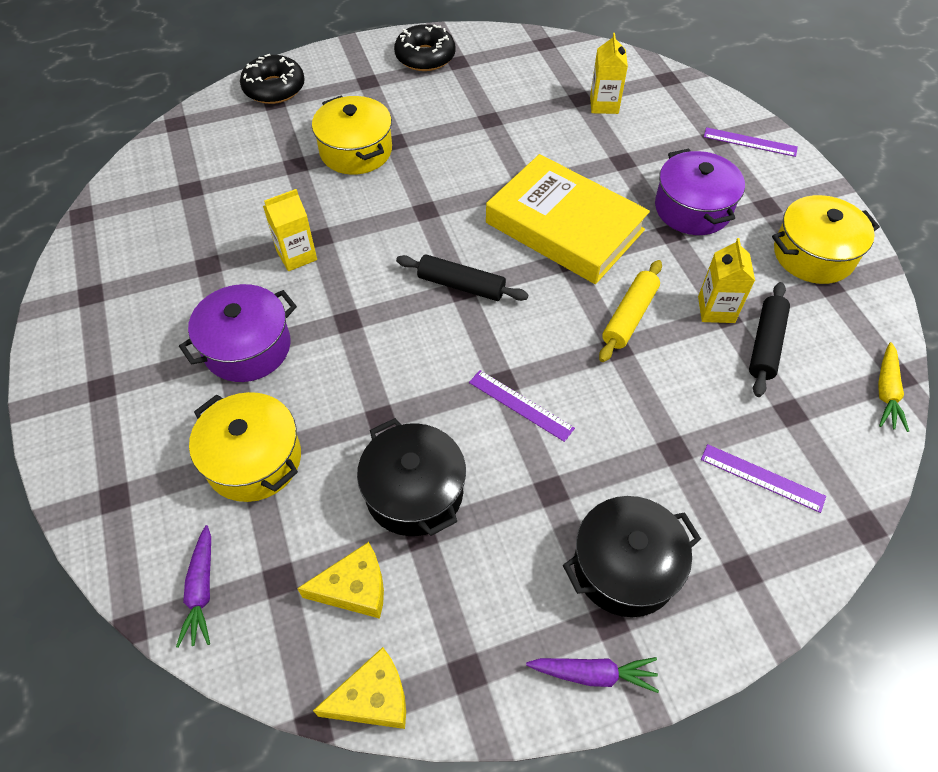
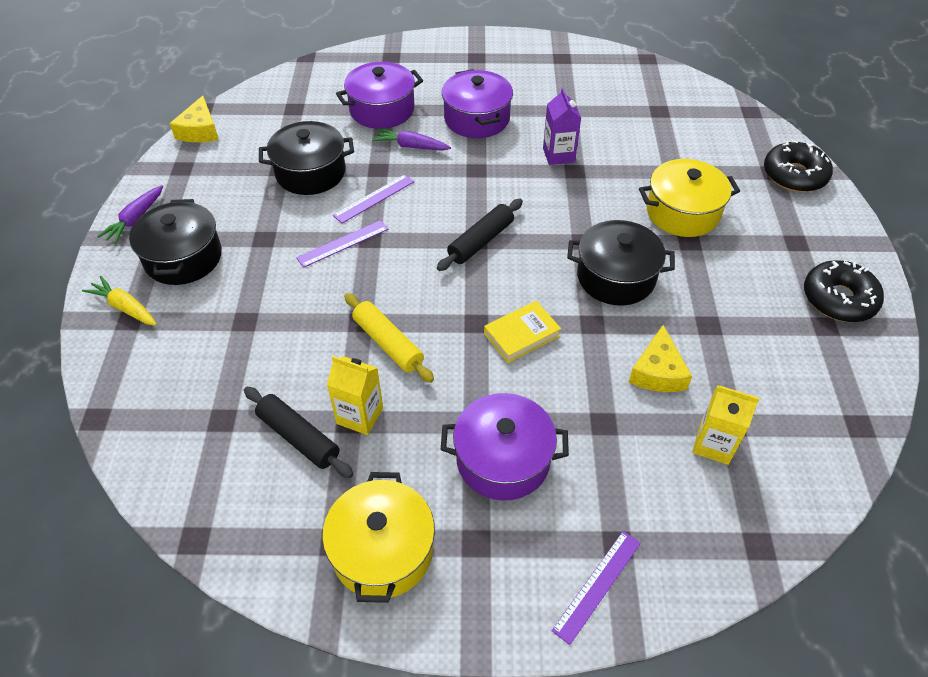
camera: 110 degrees right, 5 degrees down
purple carrot [176,525,211,648] -> purple carrot moved to [372,128,451,151]
yellow pot [189,392,301,502] -> purple pot [336,62,423,129]
yellow carton [263,189,317,271] -> purple carton [543,88,581,165]
yellow cheese [297,542,384,619] -> yellow cheese moved to [629,325,692,392]
yellow book [486,154,650,284] -> yellow book [484,301,561,363], size x0.45
purple ruler [701,444,826,513] -> purple ruler moved to [333,174,414,223]
yellow carrot [878,342,909,432] -> yellow carrot moved to [82,276,157,326]
none -> black pot [567,220,675,306]

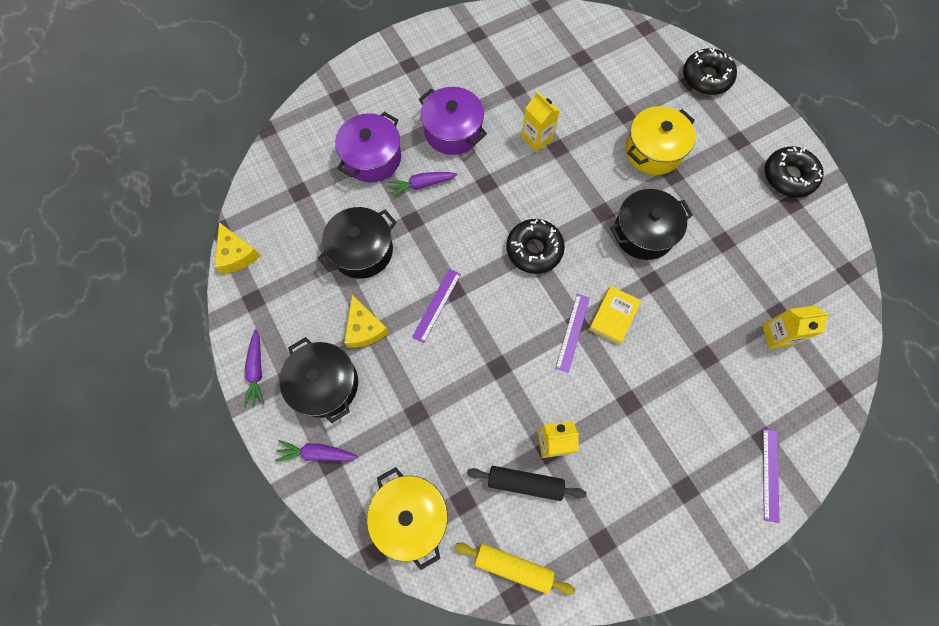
camera: 30 degrees left, 20 degrees up
yellow carrot [82,276,157,326] -> purple carrot [275,440,358,462]
yellow pot [322,472,435,603] -> yellow pot moved to [367,467,448,570]
purple ruler [333,174,414,223] -> purple ruler moved to [555,294,590,373]
yellow rolling pin [344,293,434,383] -> yellow rolling pin moved to [455,543,575,595]
black rolling pin [437,199,523,271] -> black donut [506,219,565,274]
purple pot [441,393,569,501] -> none
purple carton [543,88,581,165] -> yellow carton [521,91,560,152]
yellow cheese [629,325,692,392] -> yellow cheese moved to [344,295,389,348]

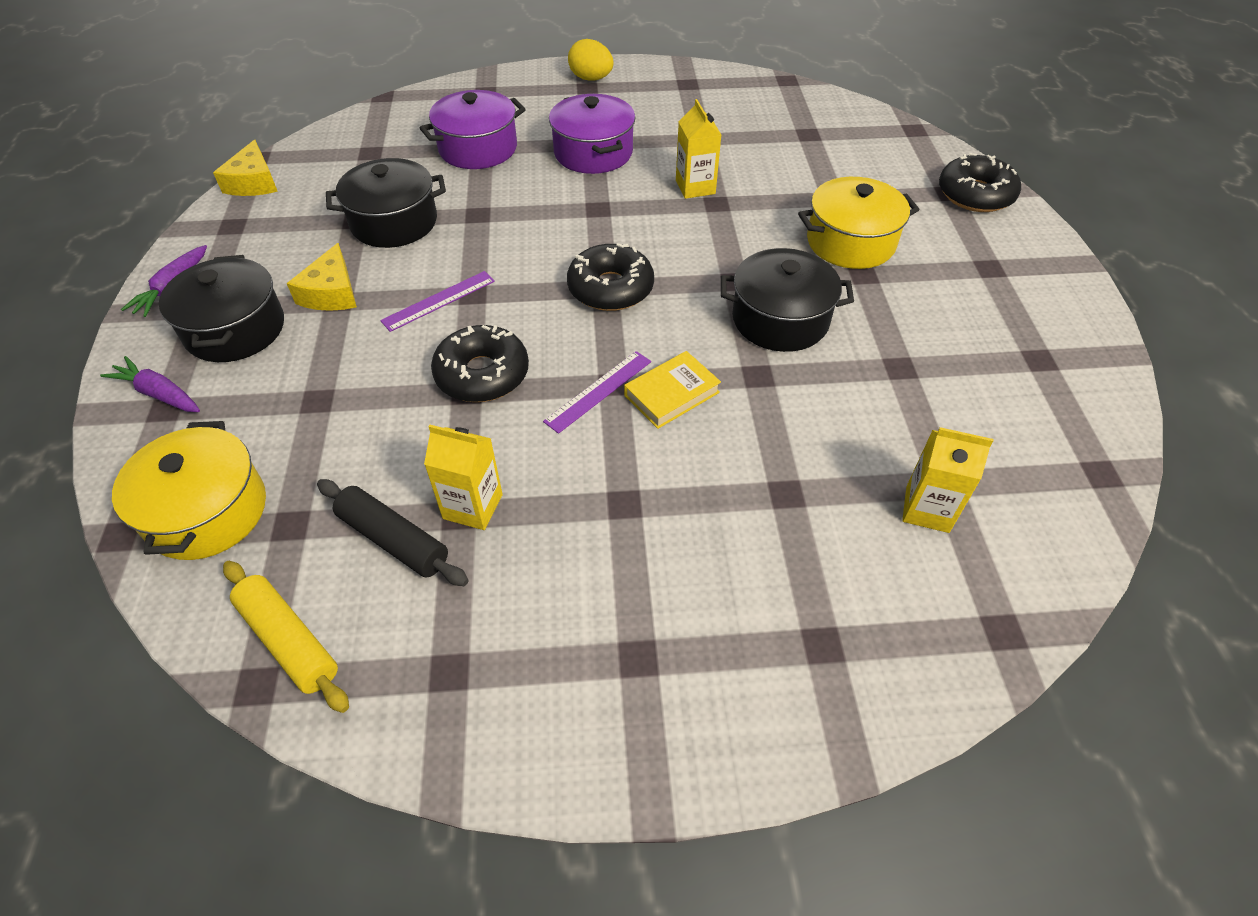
camera: 25 degrees right, 20 degrees down
purple carrot [387,172,457,197] -> none
purple ruler [763,429,779,523] -> none
black donut [765,146,824,198] -> black donut moved to [431,325,529,402]
none -> yellow egg [568,39,614,81]

